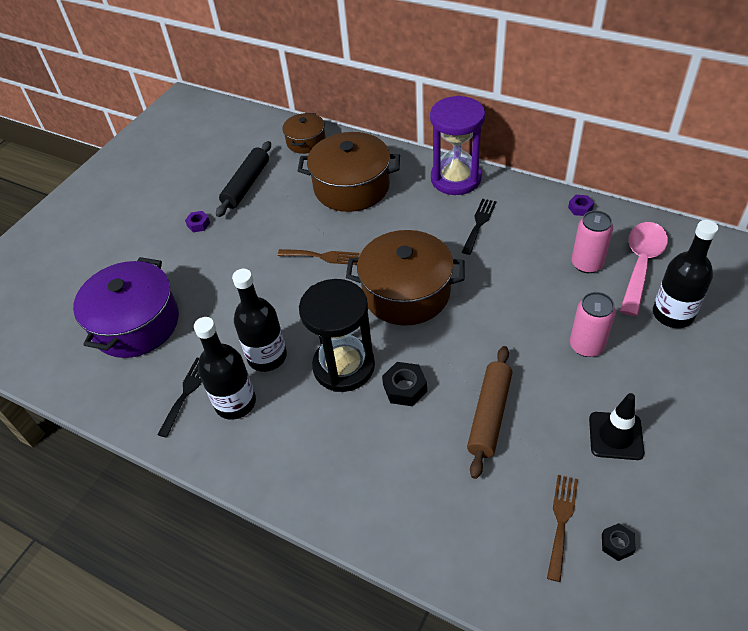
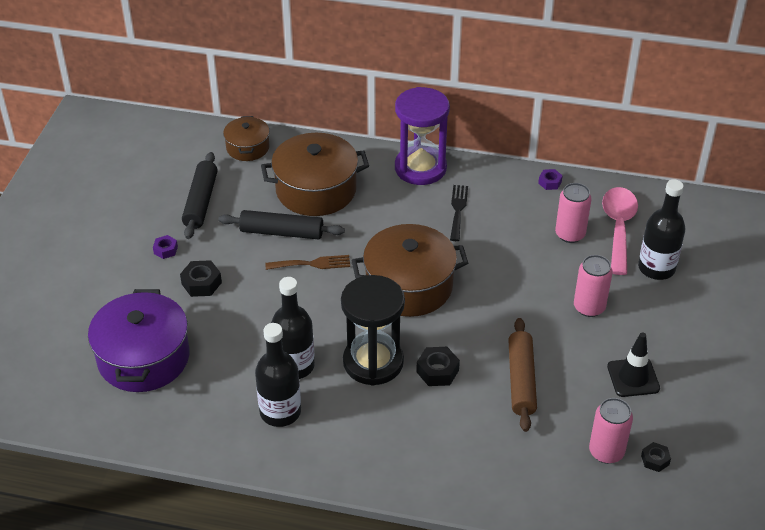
camera: 20 degrees left, 5 degrees down
black fork [157,358,202,438] -> none
brown fork [547,475,578,582] -> pink can [589,398,633,464]
none -> black nut [180,260,222,297]
none -> black rolling pin [218,210,345,239]

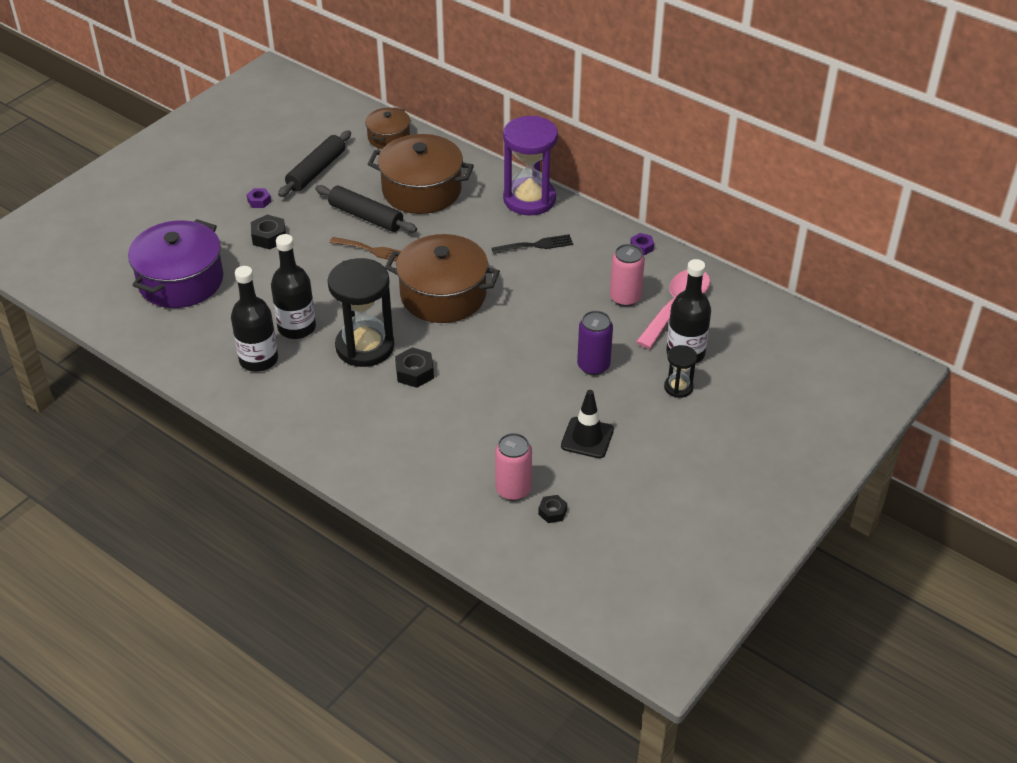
camera: 25 degrees right, 0 degrees up
black fork [450,185,468,241] -> black fork turned 45 degrees clockwise [491,234,573,254]
brown rolling pin [508,318,537,432] -> none
pink can [574,255,613,317] -> purple can [577,311,613,375]
none -> black hourglass [664,345,697,398]

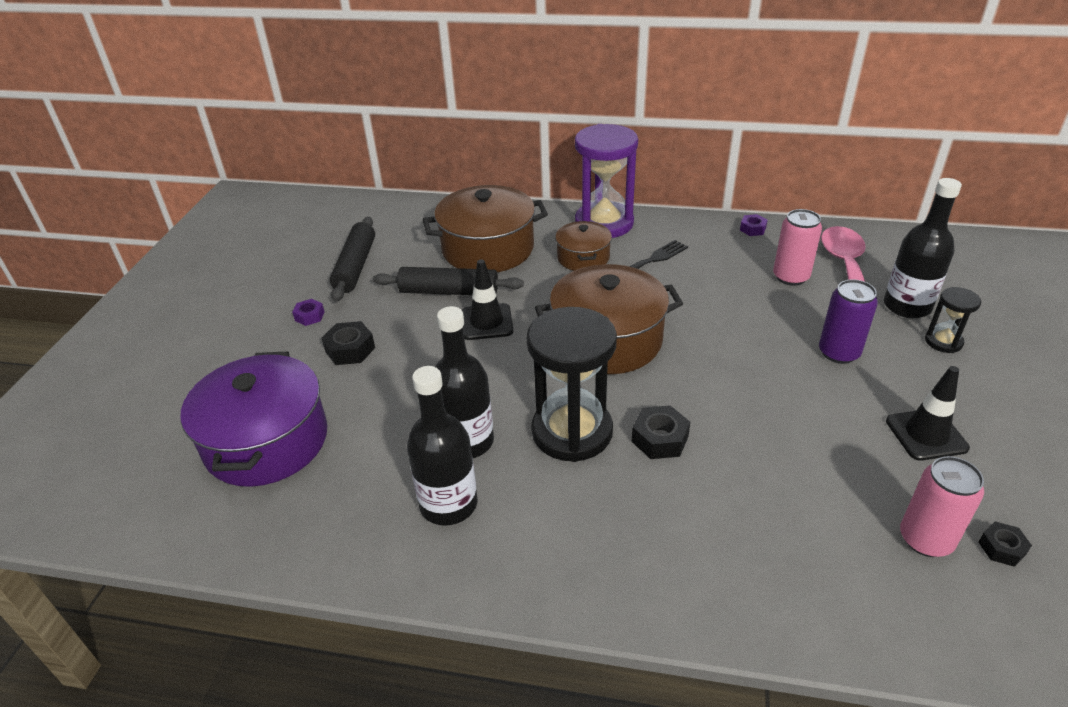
camera: 25 degrees left, 5 degrees down
brown fork [330,237,401,261] -> black traffic cone [462,259,513,340]
brown pot [365,107,410,149] -> brown pot moved to [555,221,612,271]

